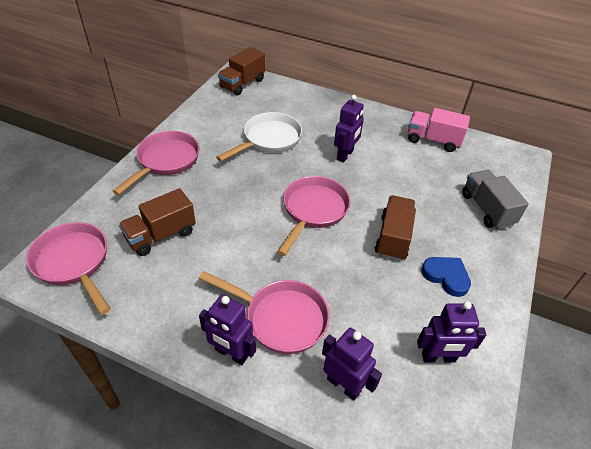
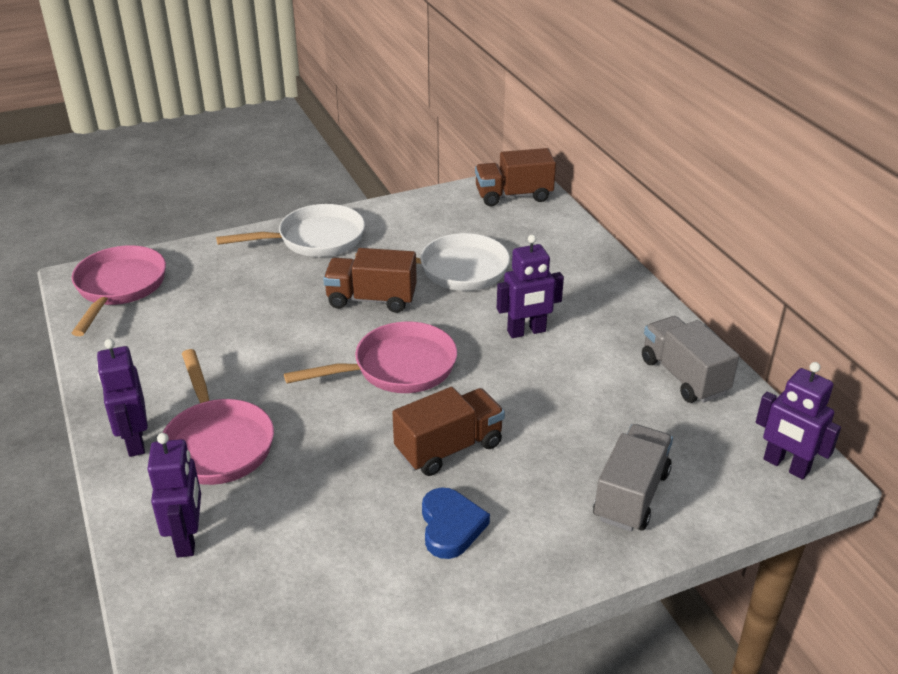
camera: 45 degrees right, 10 degrees down
pink pan [113,131,199,195] -> white pan [216,204,365,257]
brown truck [119,188,196,256] -> brown truck moved to [323,248,417,313]
pink truck [408,108,470,152] -> grey truck [642,316,739,403]
purple robot [417,301,486,363] -> purple robot moved to [756,362,841,480]

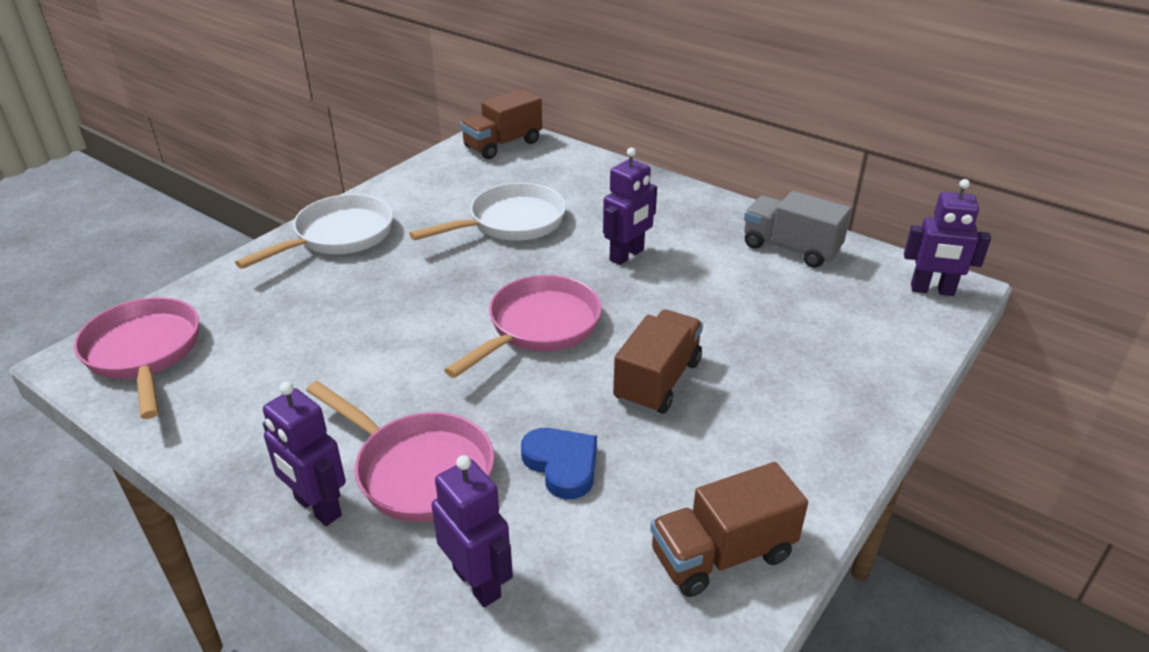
camera: 30 degrees left, 0 degrees up
brown truck [323,248,417,313] -> brown truck moved to [650,462,808,597]
blue heart [422,487,490,559] -> blue heart moved to [521,428,597,499]
grey truck [593,424,673,532] -> none

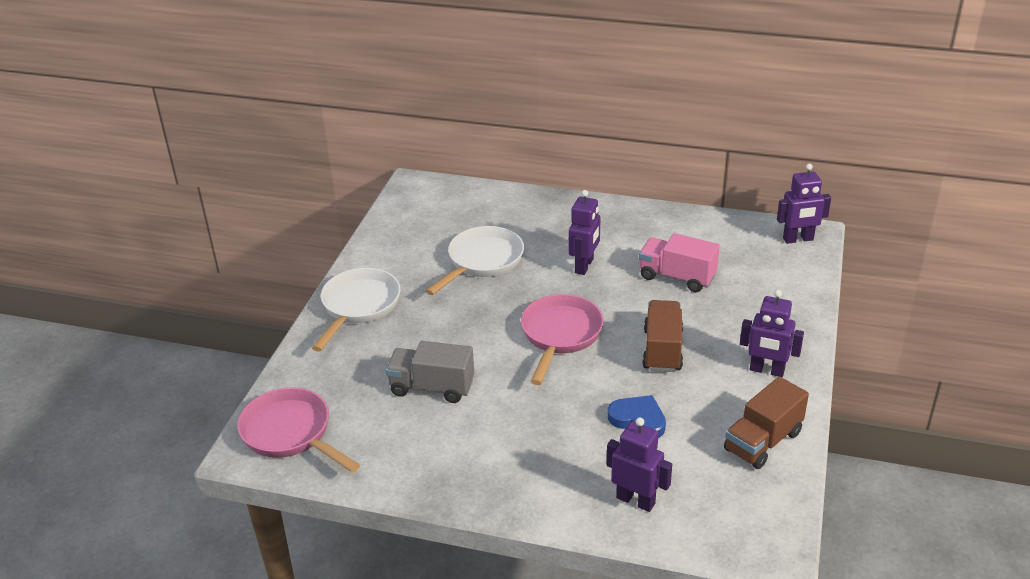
camera: 20 degrees left, 0 degrees up
purple robot [263,382,346,526] -> purple robot moved to [740,290,804,377]
pink pan [306,381,494,522] -> none
brown truck [460,89,542,159] -> none
grey truck [744,191,851,268] -> grey truck moved to [386,341,474,403]
none -> pink truck [639,233,720,292]

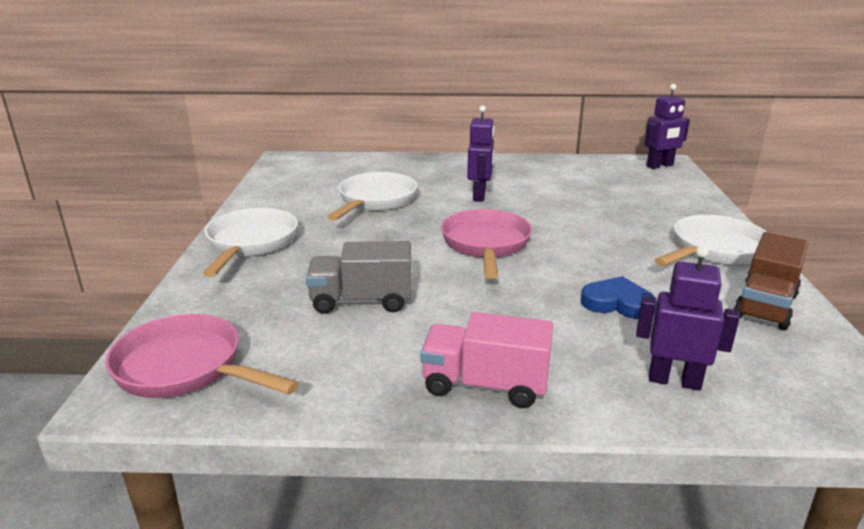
camera: 15 degrees left, 10 degrees down
pink truck [639,233,720,292] -> pink truck moved to [420,312,553,408]
brown truck [642,300,683,372] -> none
purple robot [740,290,804,377] -> white pan [654,215,767,266]

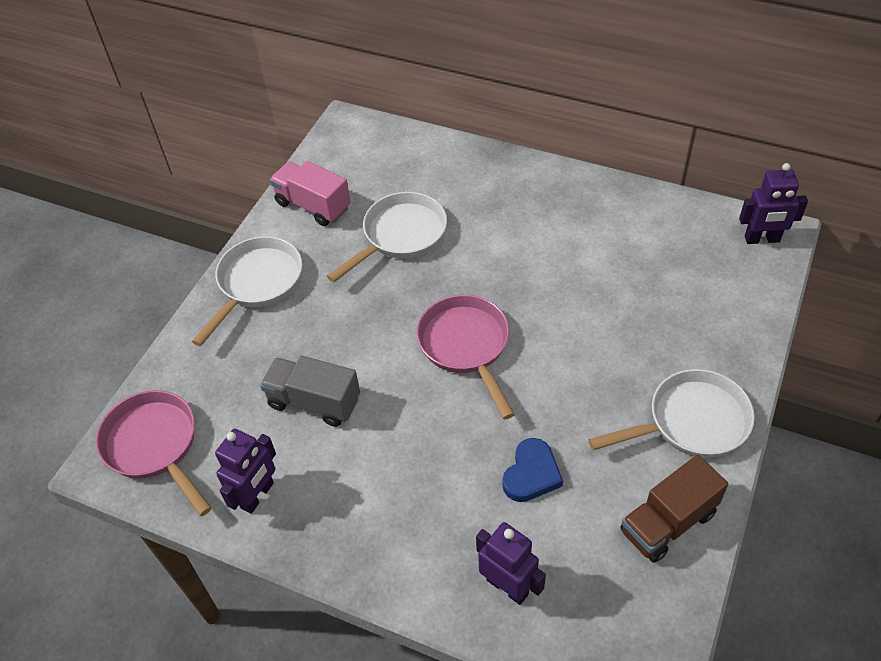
camera: 25 degrees right, 25 degrees up
pink truck [420,312,553,408] -> pink truck moved to [270,161,351,226]
pink pan [441,209,532,279] -> pink pan turned 45 degrees counterclockwise [416,295,515,420]
purple robot [467,105,495,201] -> purple robot moved to [215,429,276,514]
blue heart [581,276,657,319] -> blue heart turned 75 degrees clockwise [502,438,563,502]

